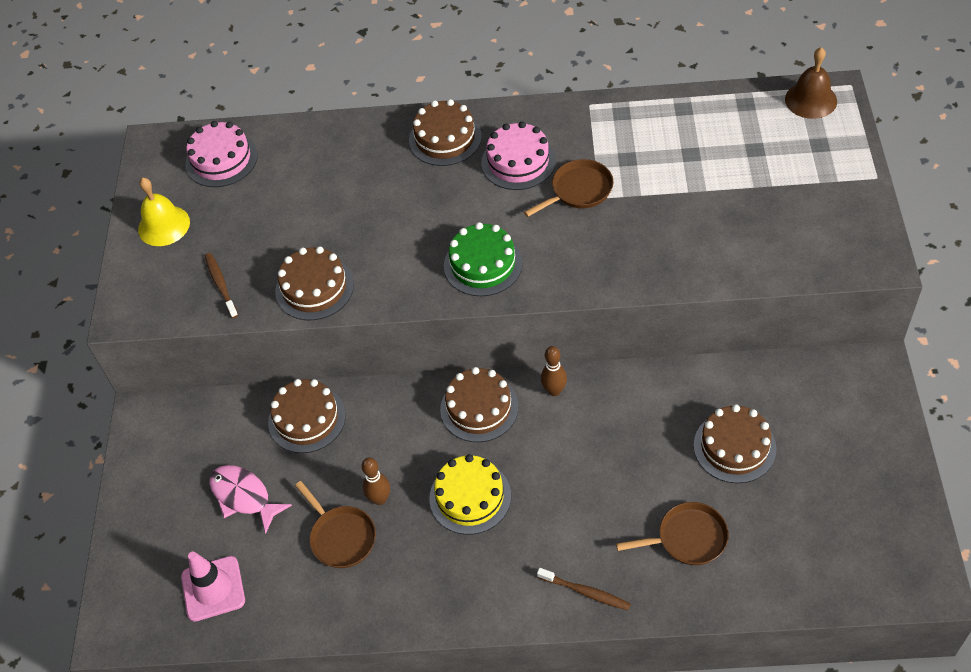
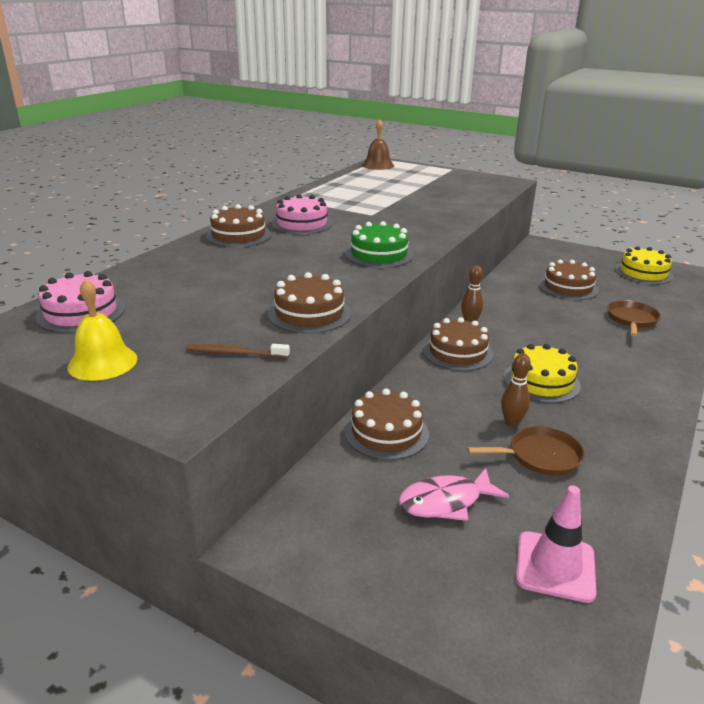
camera: 65 degrees left, 25 degrees down
brown pan [524,159,613,217] -> none
brown toothbrush [537,568,631,610] -> none
none -> yellow cake [615,246,673,285]

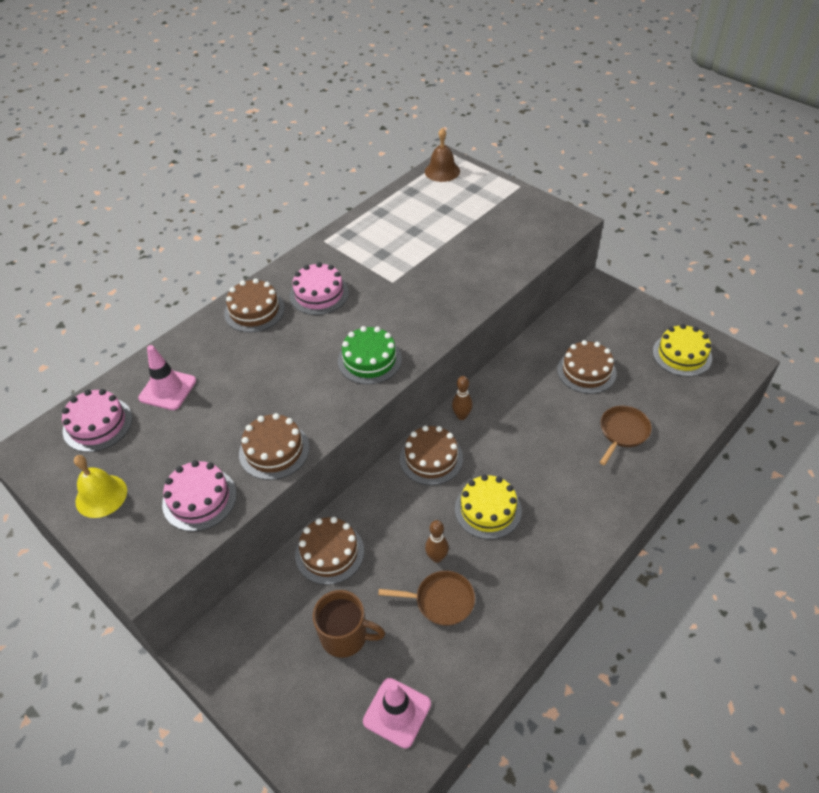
camera: 15 degrees right, 20 degrees up
brown toothbrush [186,344,290,358] -> pink cake [162,460,237,531]
pink fish [399,468,509,521] -> brown mug [313,590,385,658]
none -> pink traffic cone [138,345,196,410]

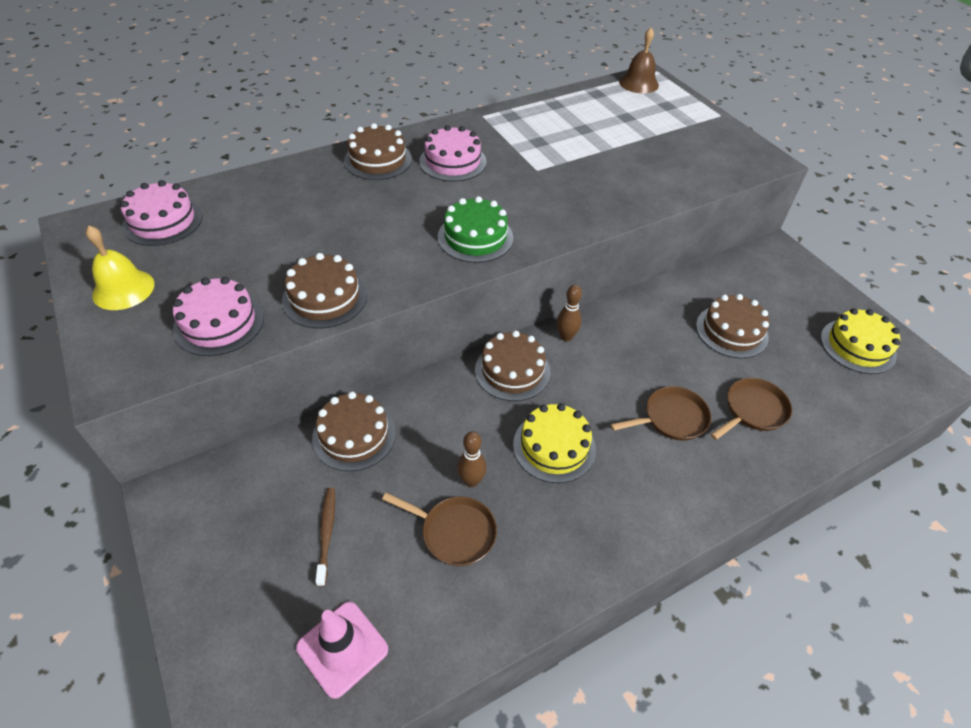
camera: 15 degrees right, 0 degrees up
pink traffic cone [138,345,196,410] -> none
brown mug [313,590,385,658] -> brown toothbrush [315,488,335,587]
none -> brown pan [611,386,711,441]

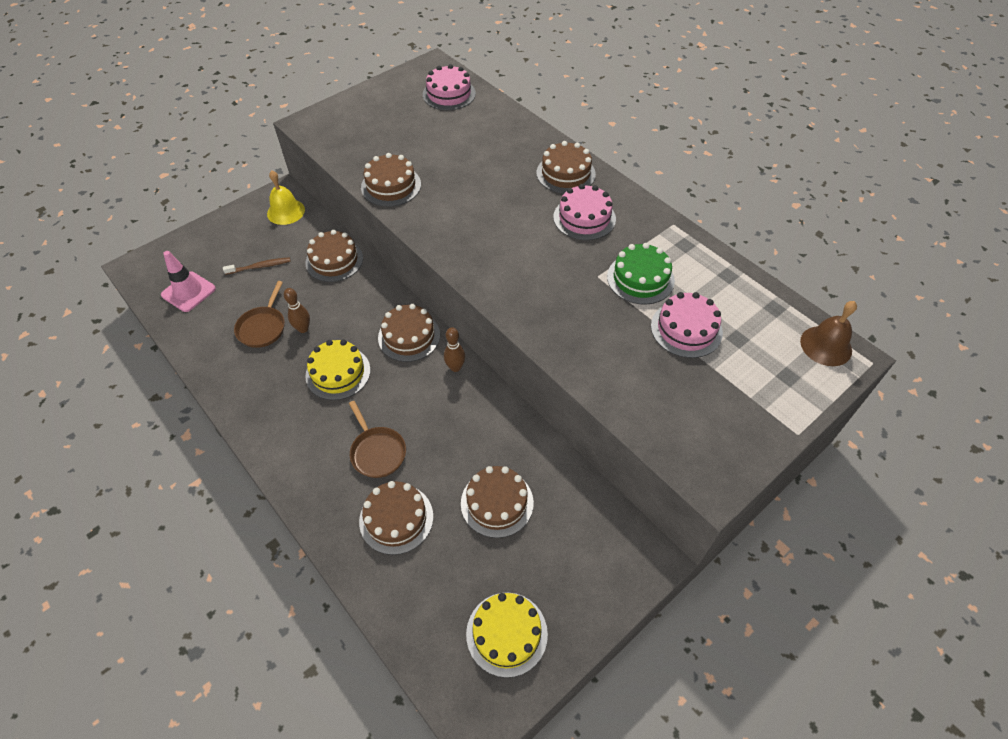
camera: 80 degrees right, 5 degrees up
yellow bell [86,226,155,310] -> yellow bell moved to [267,171,305,225]
pink cake [173,277,264,356] -> pink cake moved to [651,292,723,358]
green cake [438,196,513,263] -> green cake moved to [607,243,675,305]
brown pan [711,378,792,440] -> brown cake [359,481,433,555]

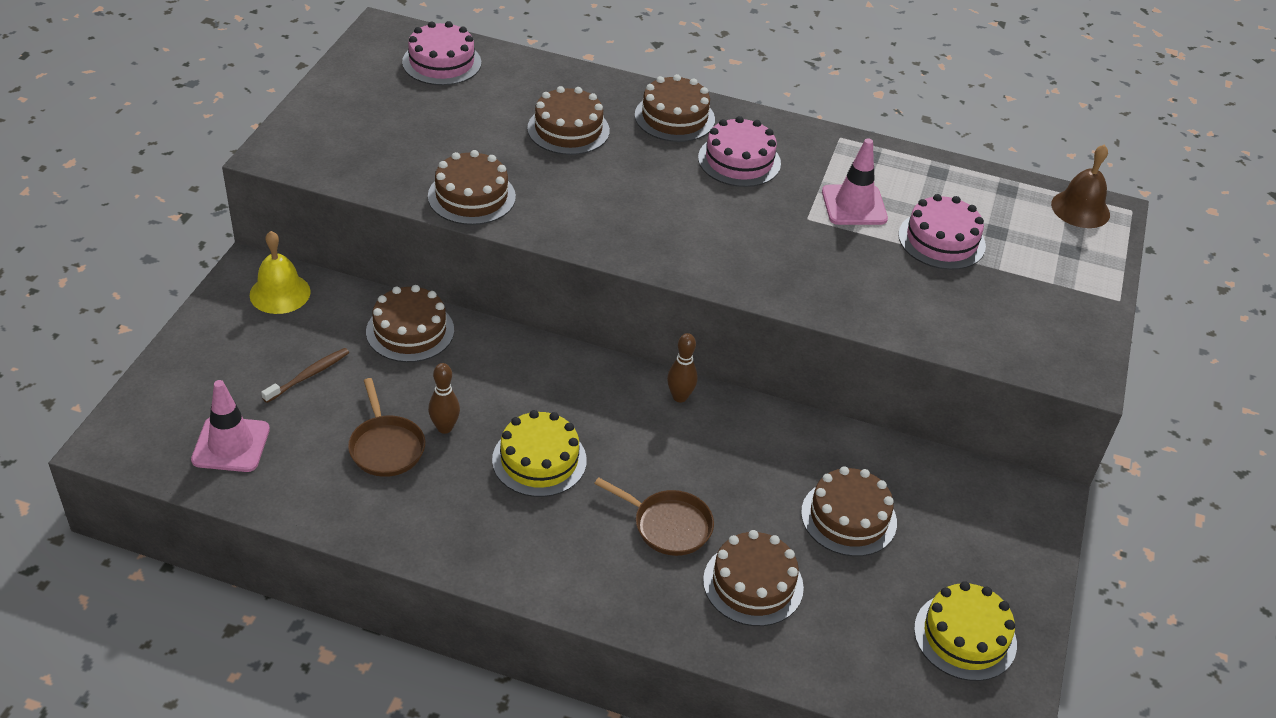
camera: 35 degrees left, 10 degrees down
brown cake [378,304,440,362] -> brown cake moved to [527,86,610,155]
green cake [607,243,675,305] -> pink traffic cone [822,138,888,225]

